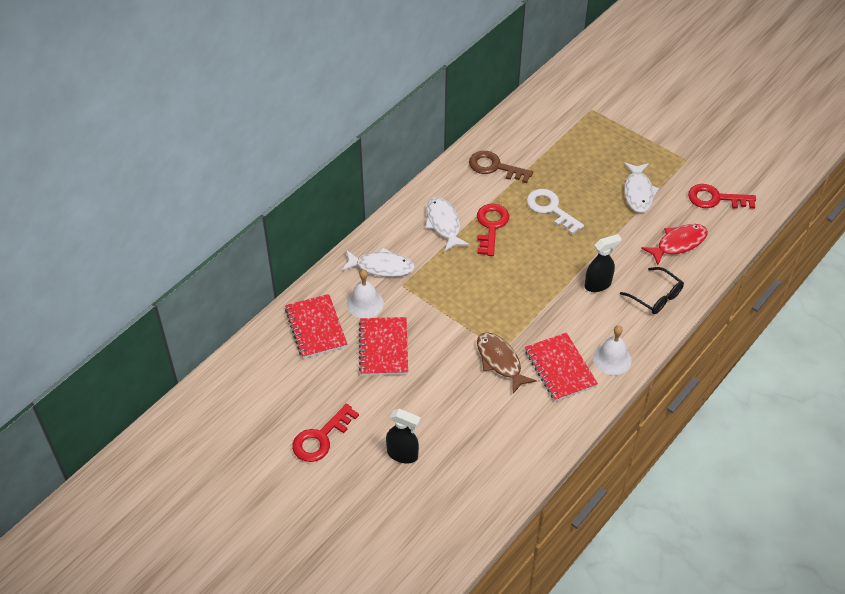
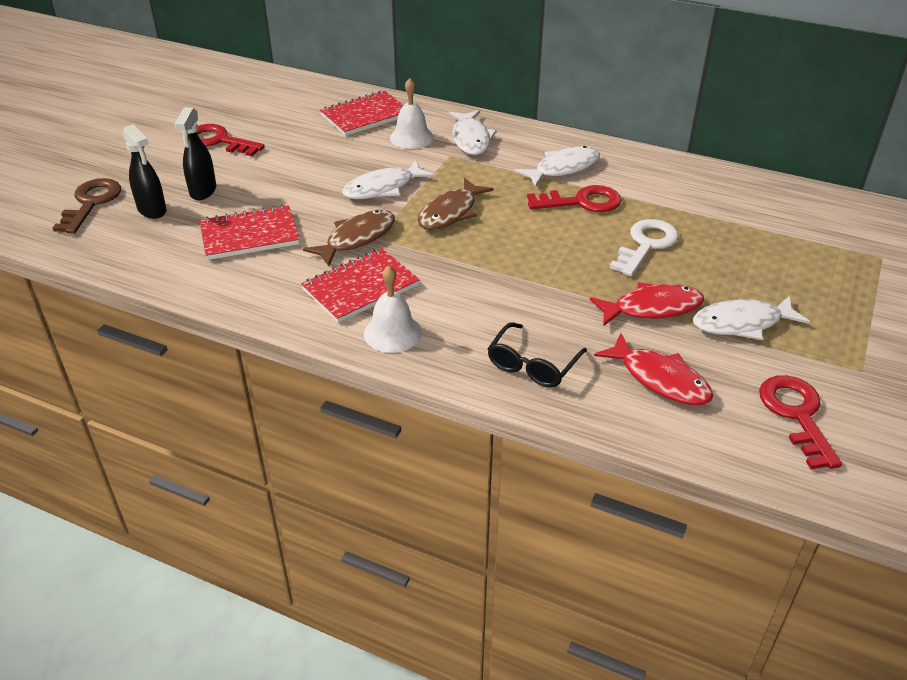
camera: 75 degrees right, 10 degrees down
red notebook [359,317,408,376] -> red notebook moved to [199,205,299,260]
brown key [469,151,533,183] -> brown key moved to [53,178,121,234]
black spray bottle [585,234,622,292] -> black spray bottle moved to [122,124,167,219]
none -> white fish [342,160,435,199]
none -> brown fish [418,178,494,230]
none -> red fish [590,282,704,326]

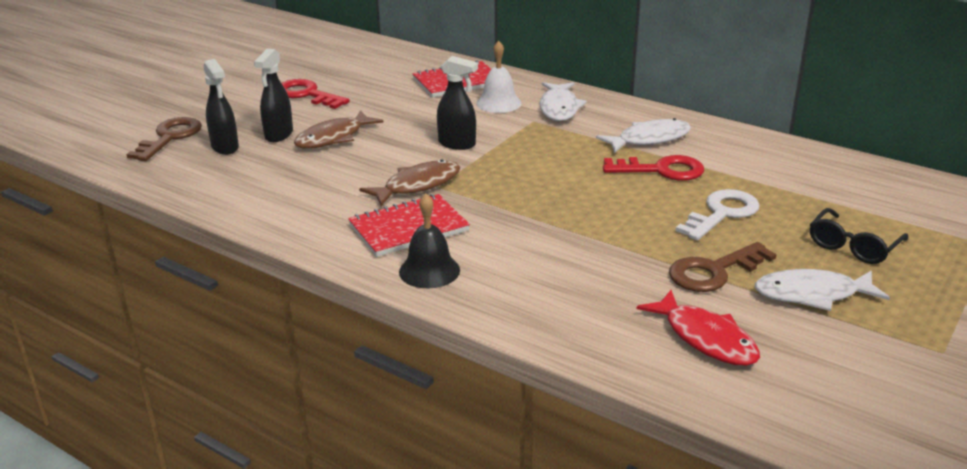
camera: 10 degrees right, 10 degrees down
red notebook [199,205,299,260] -> none
white fish [342,160,435,199] -> black spray bottle [437,56,478,150]
white bell [364,266,422,353] -> black bell [399,194,460,288]
brown fish [418,178,494,230] -> brown fish moved to [294,110,384,149]
black glasses [487,322,587,388] -> black glasses moved to [810,208,908,264]
red fish [590,282,704,326] -> brown key [669,242,777,292]
red key [759,375,842,469] -> none

